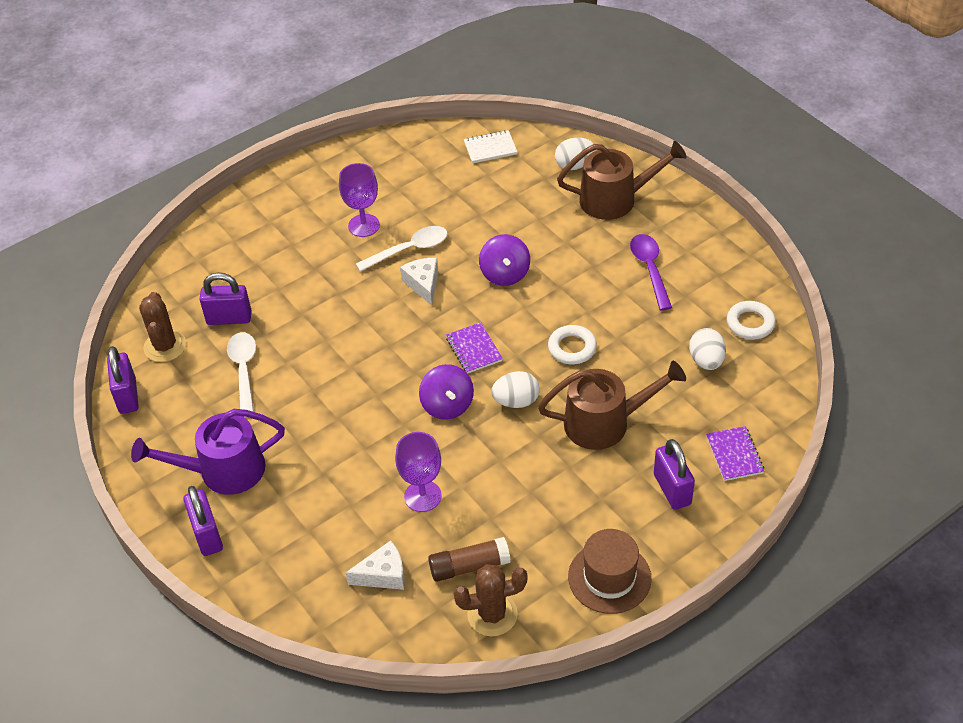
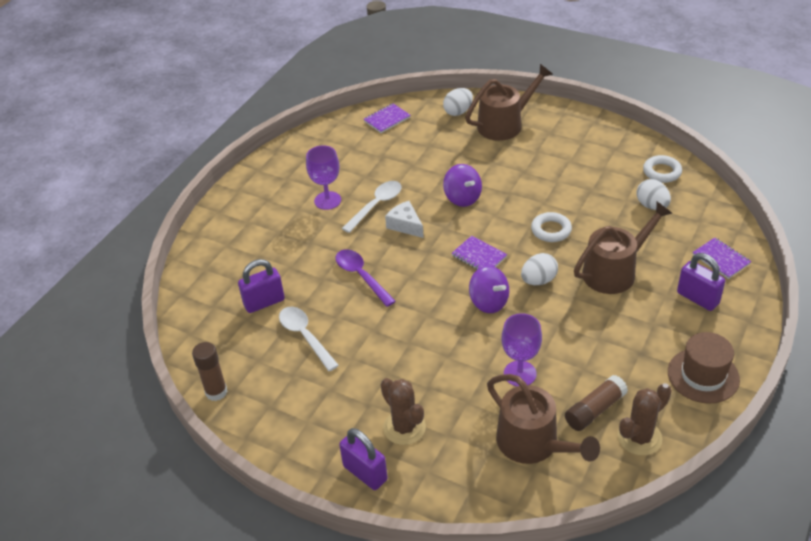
camera: 25 degrees left, 5 degrees down
purple padlock [107,346,139,414] -> brown glue stick [192,342,228,401]
purple watering can [131,409,285,495] -> none
brown cactus [139,292,186,362] -> brown cactus moved to [380,378,426,445]
white cheese [346,540,405,590] -> brown watering can [487,374,600,464]
white notebook [464,130,518,163] -> purple notebook [364,104,411,133]
purple spoon [630,234,672,310] -> purple spoon moved to [335,249,396,307]

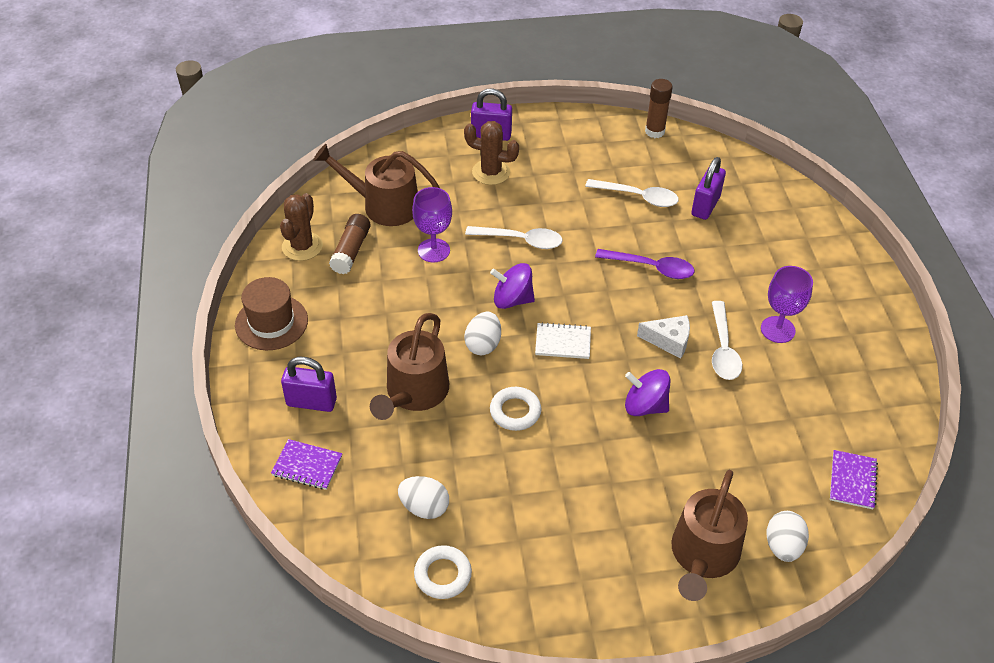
camera: 140 degrees right, 5 degrees up
purple notebook [452,236,507,270] -> white notebook [535,322,591,359]
none -> white spoon [465,226,563,249]

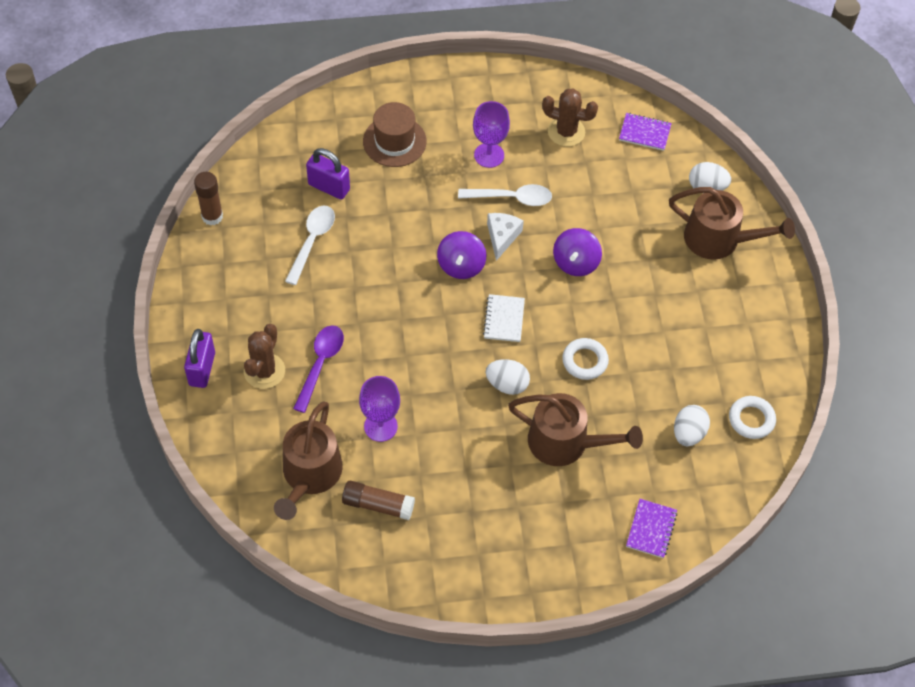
camera: 90 degrees left, 10 degrees up
brown hat [235,277,308,350] -> brown hat moved to [363,102,427,167]
brown cactus [280,193,323,261] -> brown cactus moved to [542,89,598,147]
purple padlock [281,357,337,412] -> none
white spoon [465,226,563,249] -> none
purple spinning top [490,263,535,309] -> purple spinning top moved to [437,231,486,279]
purple spoon [595,249,694,279] -> purple spoon moved to [293,325,344,413]

